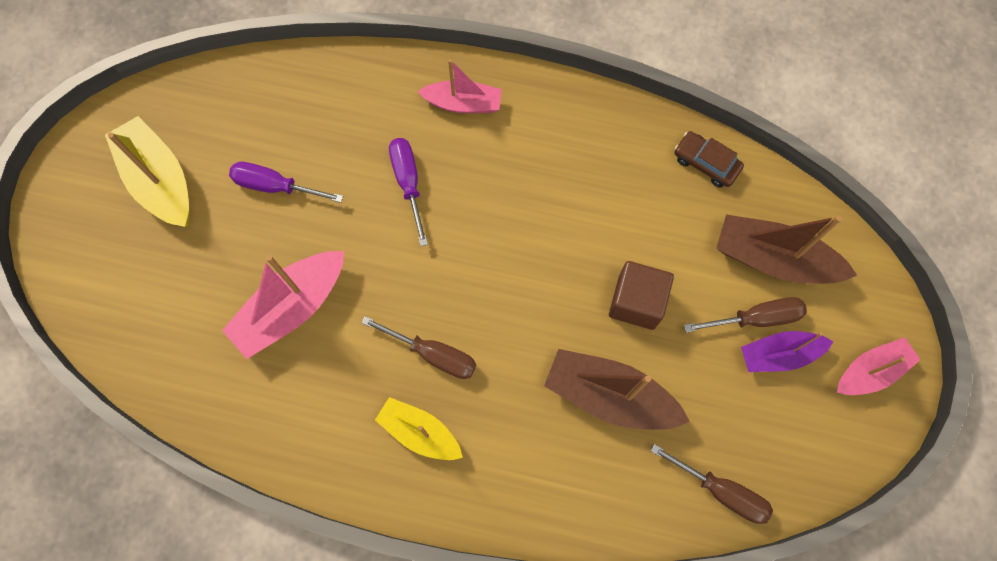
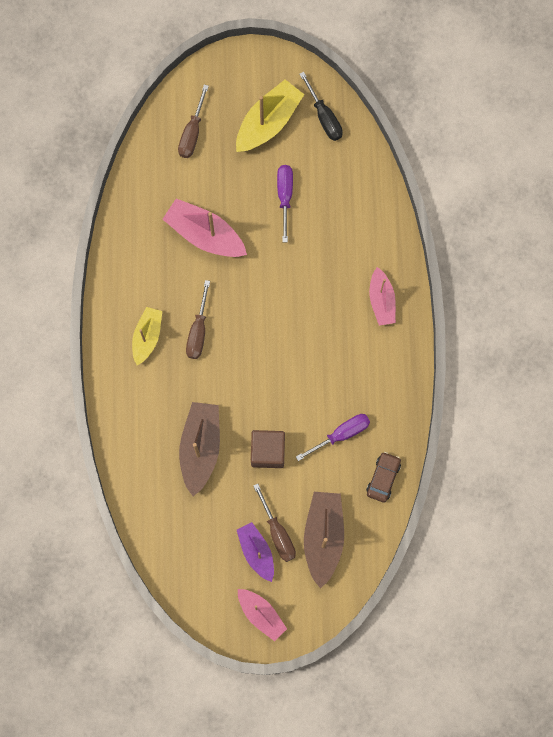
camera: 75 degrees right, 5 degrees up
purple screwdriver [389,138,428,246] -> purple screwdriver moved to [296,414,370,461]
brown screwdriver [651,444,773,524] -> brown screwdriver moved to [178,85,209,158]
none -> black screwdriver [300,72,343,141]

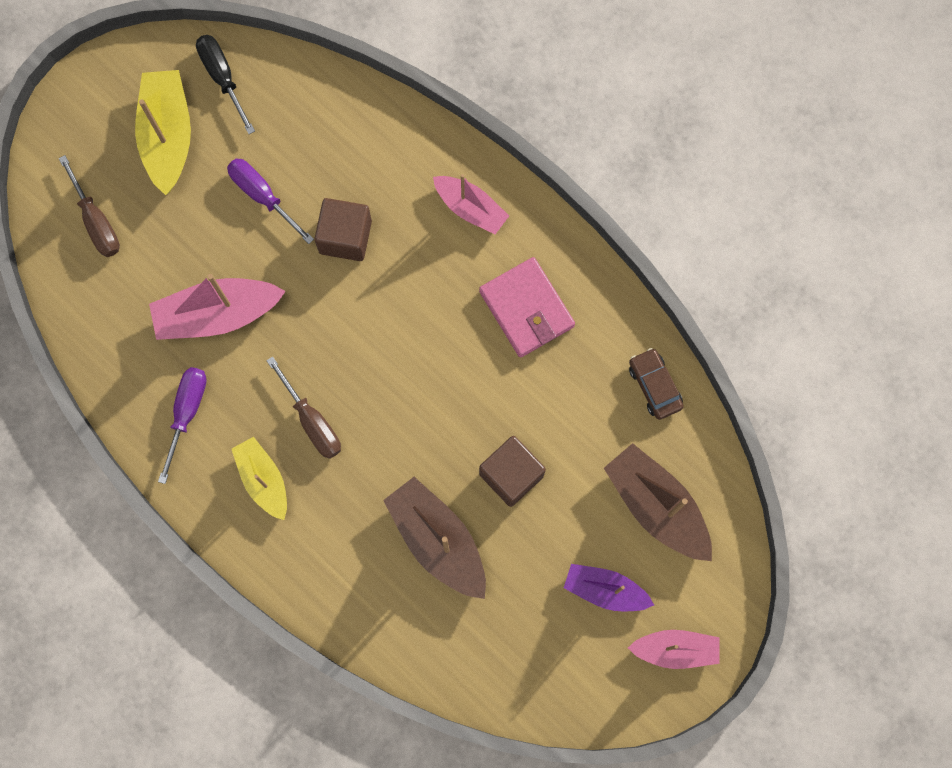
camera: 45 degrees left, 0 degrees up
brown screwdriver [253,484,296,562] -> none
purple screwdriver [296,414,370,461] -> purple screwdriver moved to [158,367,207,484]
black screwdriver [300,72,343,141] -> black screwdriver turned 135 degrees counterclockwise [196,35,255,134]
none -> brown cube [315,198,372,261]
none -> pink wallet [479,257,575,357]

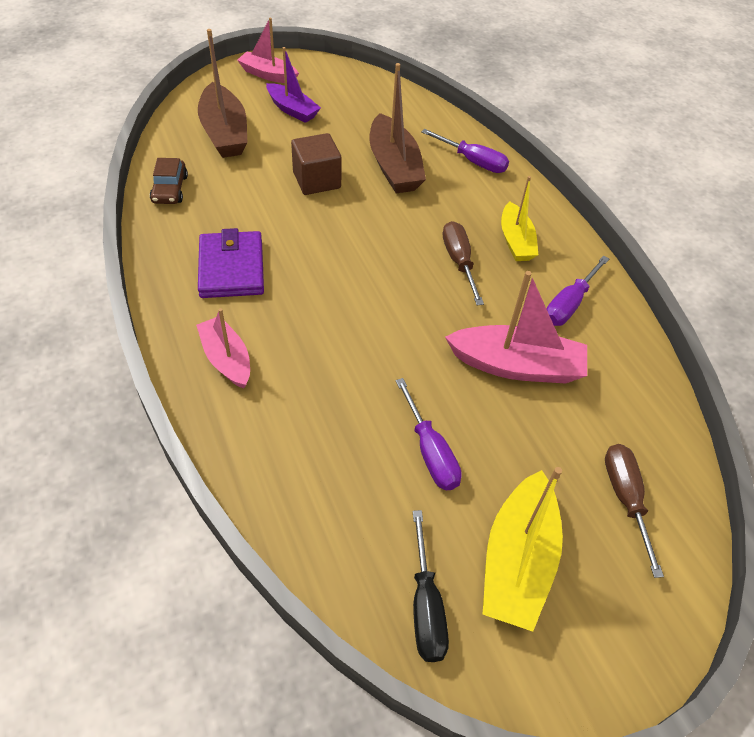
camera: 160 degrees left, 25 degrees down
brown cube [315,198,372,261] -> none
pink wallet [479,257,575,357] -> purple wallet [198,228,264,298]
none -> purple screwdriver [421,129,509,173]

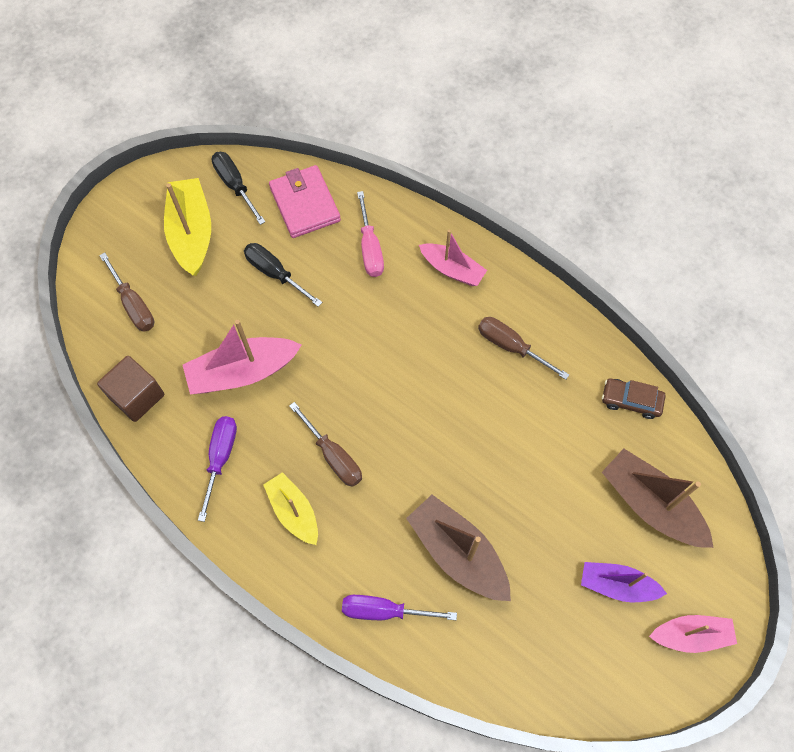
camera: 155 degrees right, 15 degrees up
brown car [150,158,188,204] -> brown car turned 45 degrees counterclockwise [602,379,666,419]
purple wallet [198,228,264,298] -> brown screwdriver [478,317,569,380]
brown cube [291,133,342,195] -> brown cube moved to [97,356,164,422]
purple screwdriver [396,378,462,490] -> black screwdriver [244,243,322,307]
none -> pink wallet [269,165,341,238]
none -> pink screwdriver [357,191,384,277]

